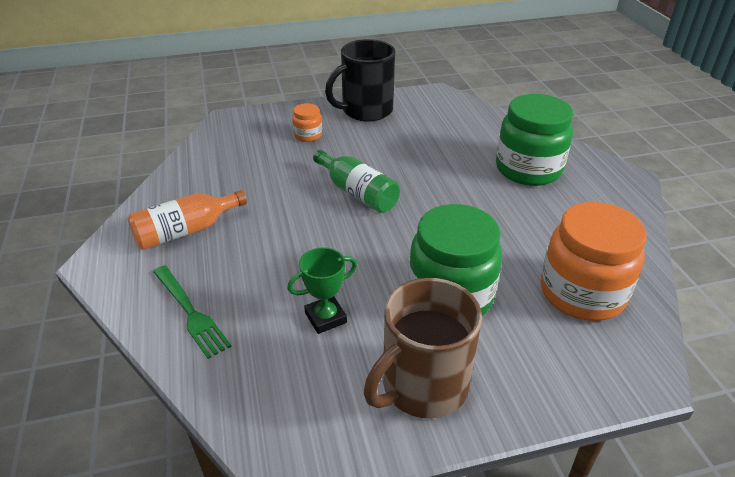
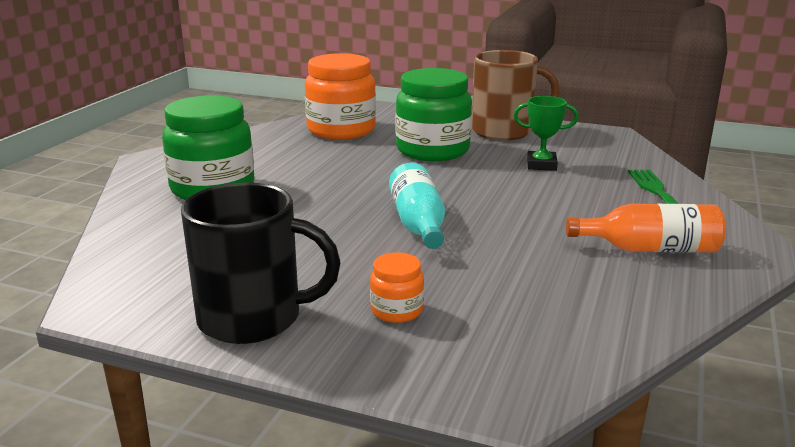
camera: 145 degrees left, 15 degrees down
green bottle [313,150,400,213] -> turquoise bottle [389,163,445,249]

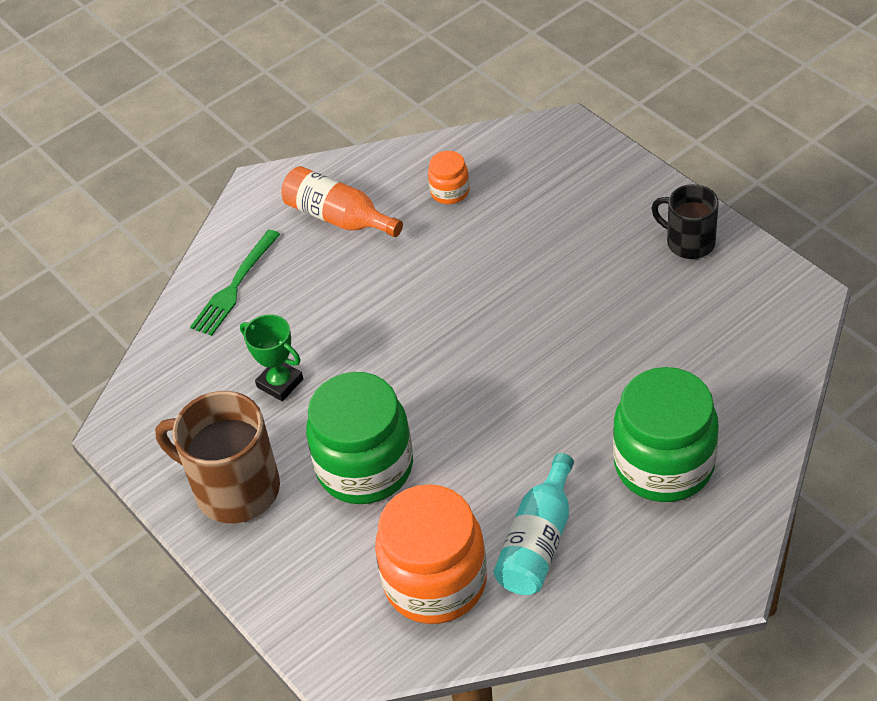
camera: 145 degrees left, 25 degrees up
black mug [181,182,341,344] -> black mug [651,184,719,259], size x0.61
orange jar [370,252,424,323] -> orange jar moved to [428,151,470,204]
turquoise bottle [389,163,445,249] -> turquoise bottle moved to [493,453,574,595]

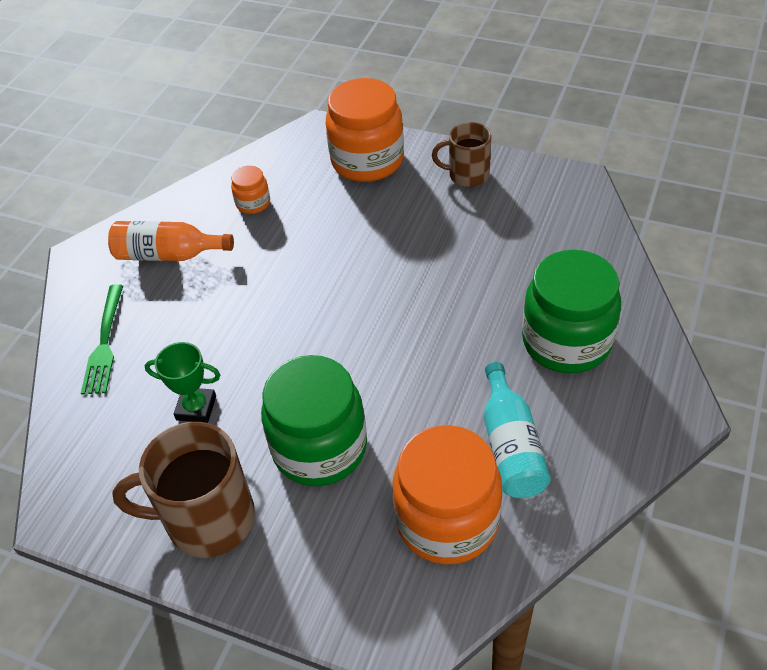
camera: 30 degrees left, 0 degrees up
black mug [651,184,719,259] -> brown mug [432,122,491,187]
none -> orange jar [326,78,404,182]

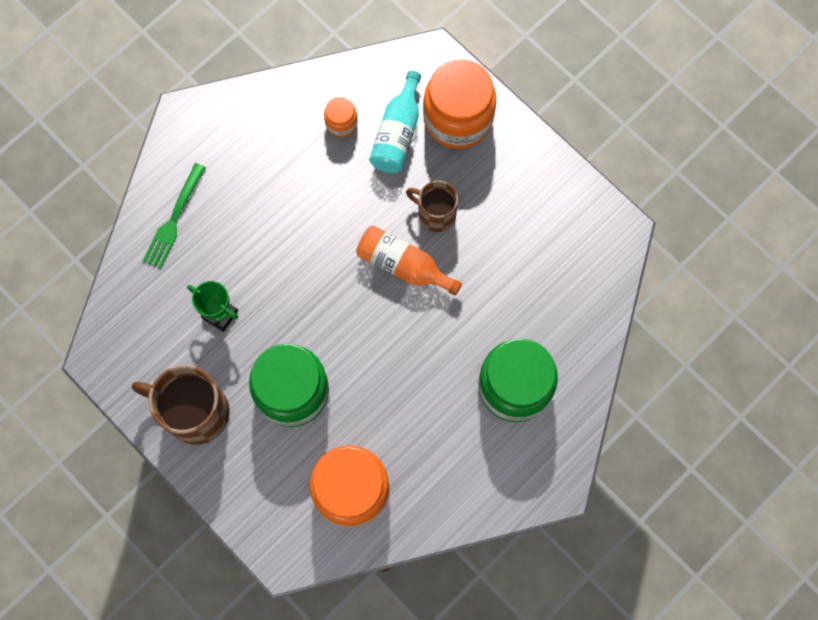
camera: 20 degrees right, 25 degrees up
orange bottle [108,221,234,261] -> orange bottle moved to [356,225,462,296]
brown mug [432,122,491,187] -> brown mug moved to [406,181,458,232]
turquoise bottle [484,362,551,498] -> turquoise bottle moved to [369,71,421,173]

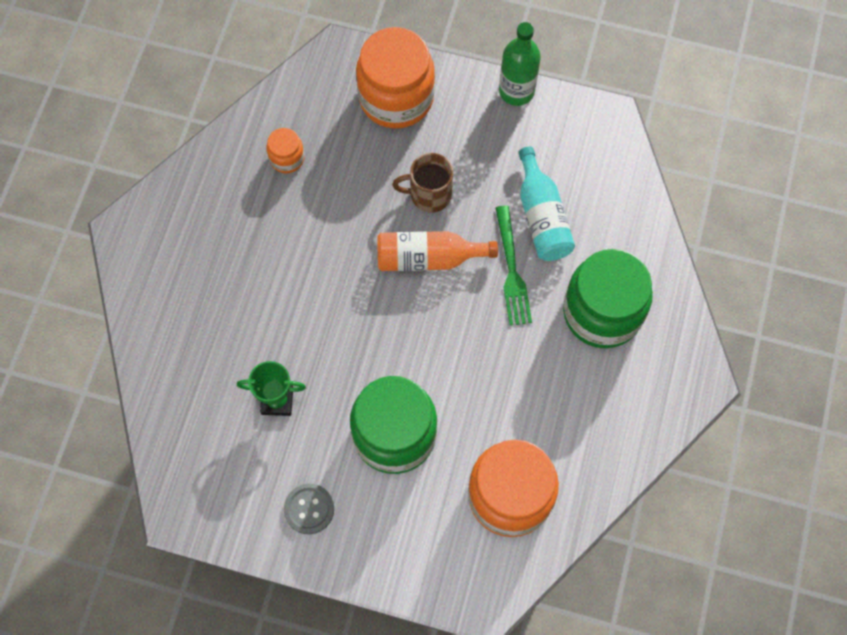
camera: 30 degrees left, 5 degrees down
brown mug [132,365,230,445] -> grey button [284,484,334,534]
green fork [142,163,206,269] -> green fork moved to [496,206,532,326]
turquoise bottle [369,71,421,173] -> turquoise bottle moved to [518,147,575,261]
none -> green bottle [499,22,541,106]

